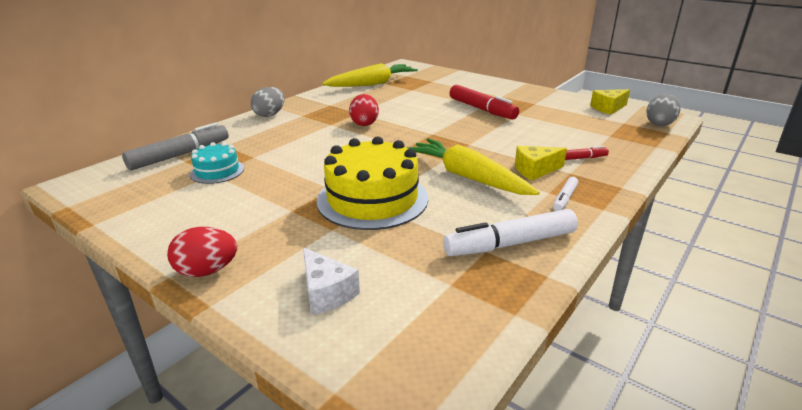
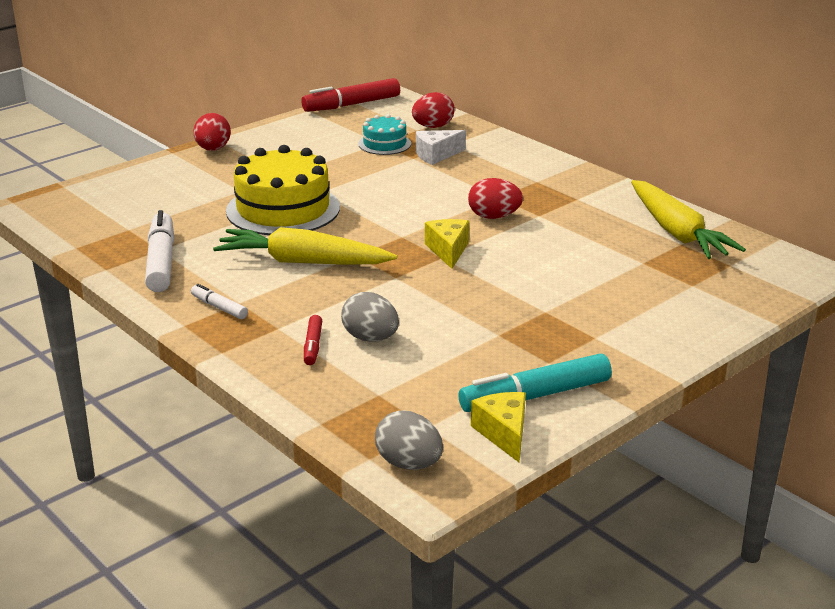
camera: 100 degrees right, 0 degrees up
grey marker [122,122,229,170] -> red egg [412,92,455,128]
grey egg [251,87,285,117] -> grey egg moved to [341,292,399,342]
white cheese [303,248,360,315] -> white cheese moved to [416,130,466,165]
yellow carrot [406,138,540,195] -> yellow carrot turned 135 degrees counterclockwise [213,227,397,265]
red marker [450,85,519,119] -> red marker moved to [301,78,400,112]
yellow cheese [515,146,567,181] -> yellow cheese moved to [425,219,469,269]
none -> turquoise marker [458,354,612,412]

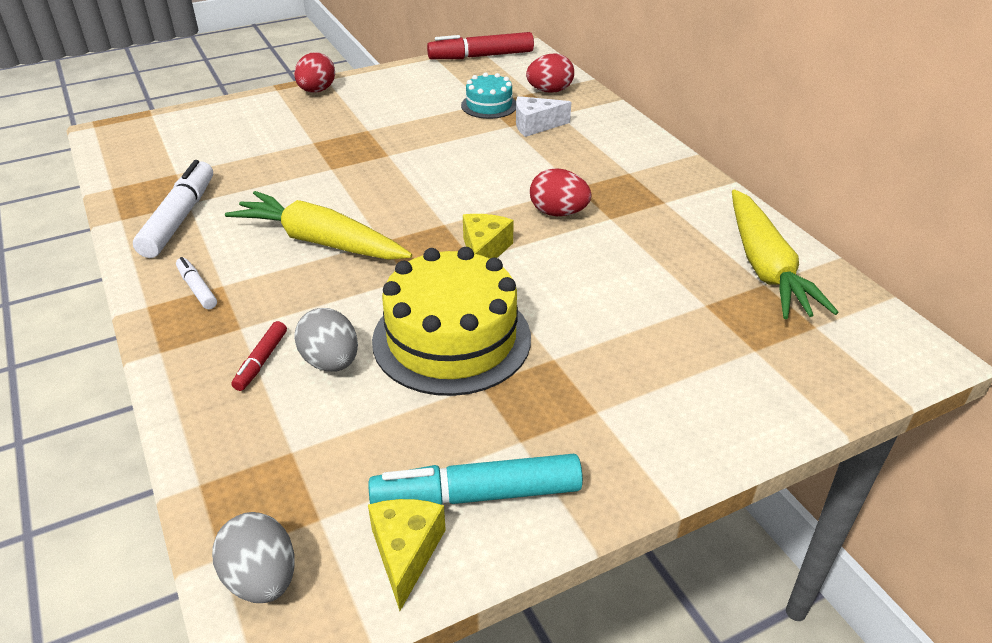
camera: 15 degrees right, 10 degrees up
yellow cake [226,145,340,235] -> yellow cake moved to [372,247,531,396]

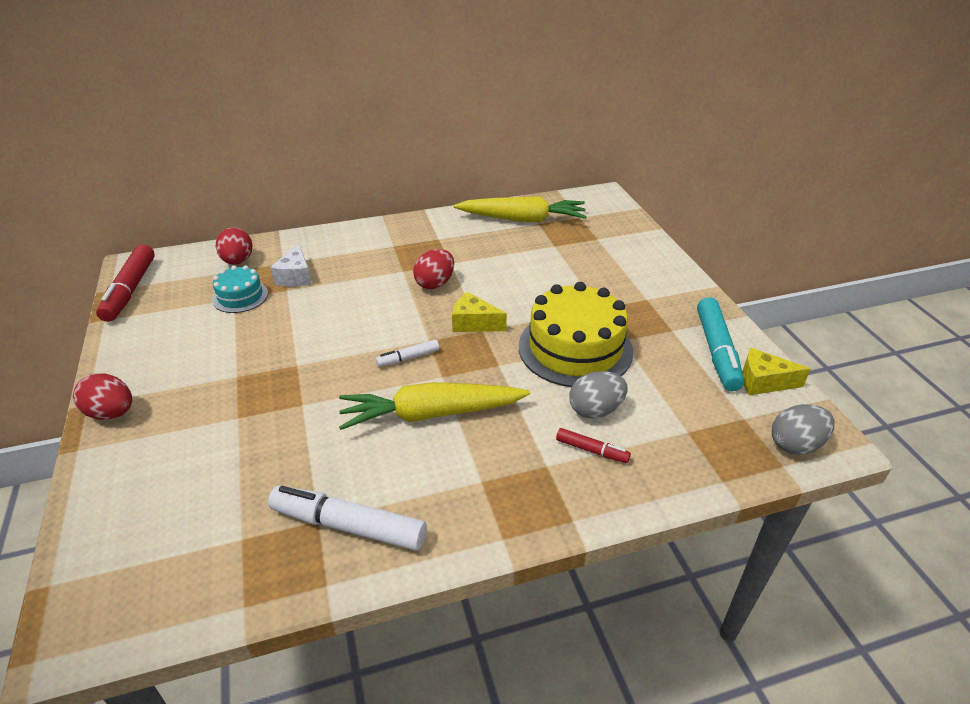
camera: 80 degrees left, 0 degrees up
white marker [176,257,217,309] -> white marker moved to [376,340,439,367]
yellow carrot [225,191,412,260] -> yellow carrot turned 45 degrees clockwise [339,382,530,430]

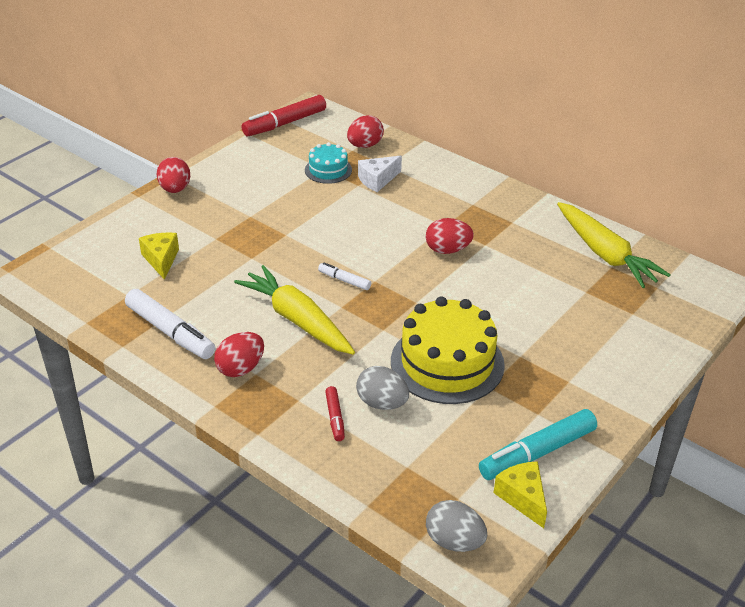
camera: 55 degrees right, 0 degrees up
white marker [268,486,427,550] -> white marker turned 150 degrees clockwise [125,289,216,359]
yellow cheese [452,292,507,332] -> yellow cheese moved to [139,233,179,280]
none -> red egg [214,332,264,377]

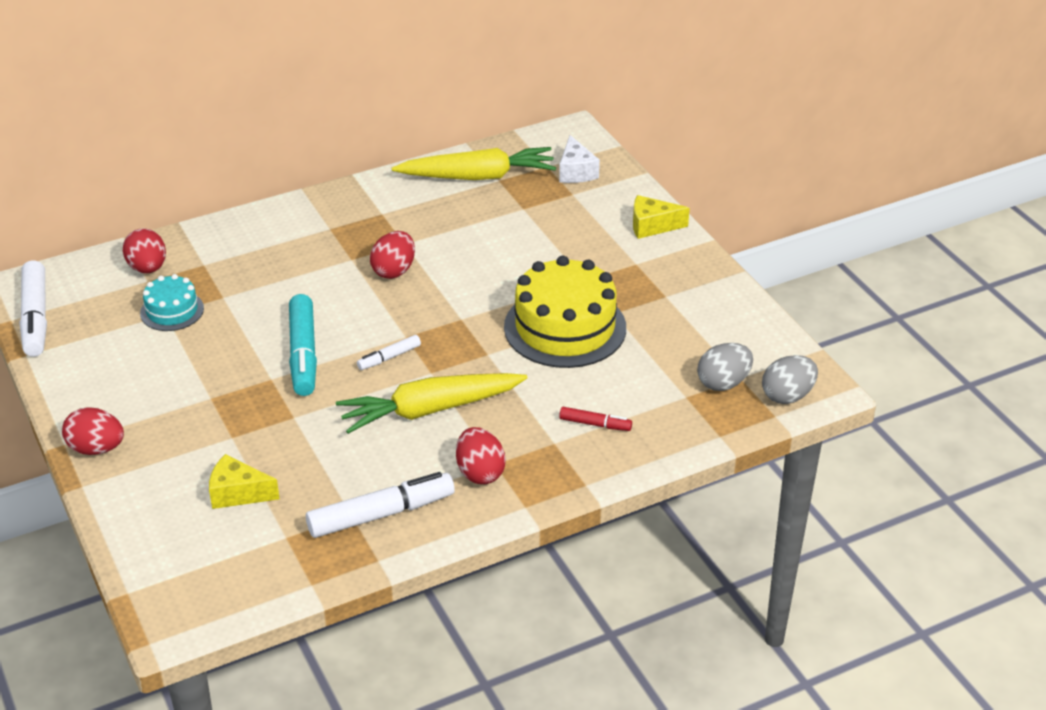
camera: 65 degrees left, 0 degrees up
red marker [241,95,326,137] -> white marker [20,260,47,357]
grey egg [356,366,409,410] -> grey egg moved to [697,343,753,391]
white cheese [358,156,402,192] -> white cheese moved to [559,135,600,183]
turquoise marker [479,409,597,480] -> turquoise marker moved to [289,294,317,396]
yellow cheese [494,461,547,528] -> yellow cheese moved to [633,195,690,239]

